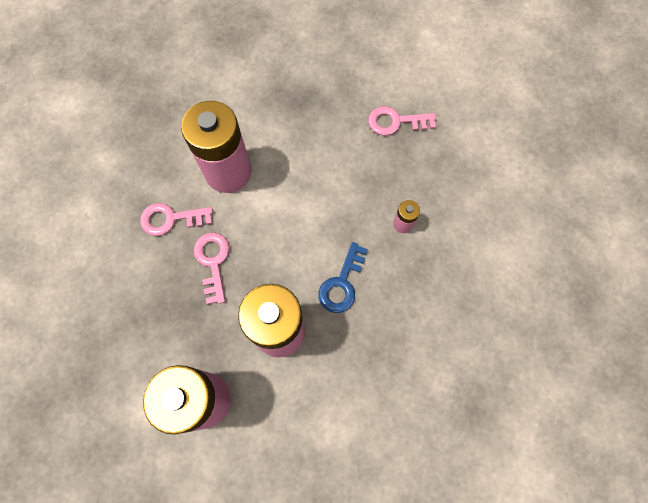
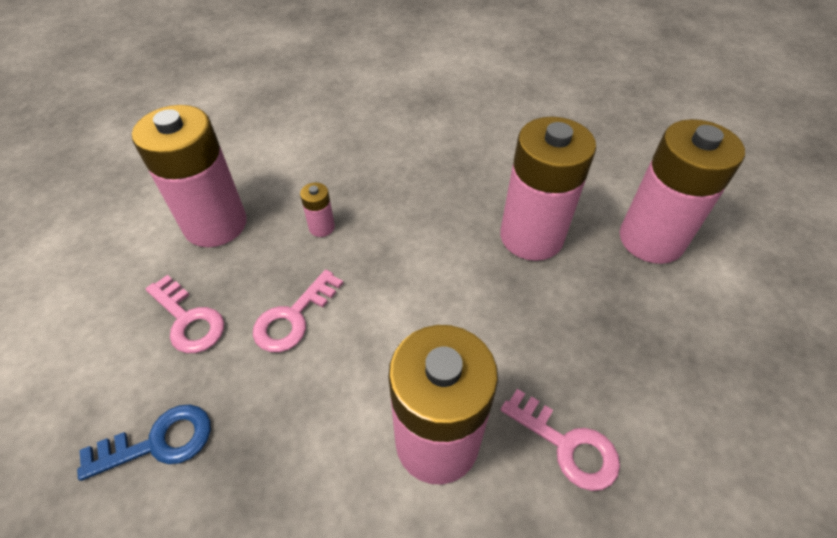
camera: 135 degrees left, 20 degrees down
pink key [193,232,230,304] -> pink key moved to [253,269,343,352]
blue key [319,242,368,313] -> blue key moved to [77,404,211,481]
none -> pink battery [132,105,247,247]

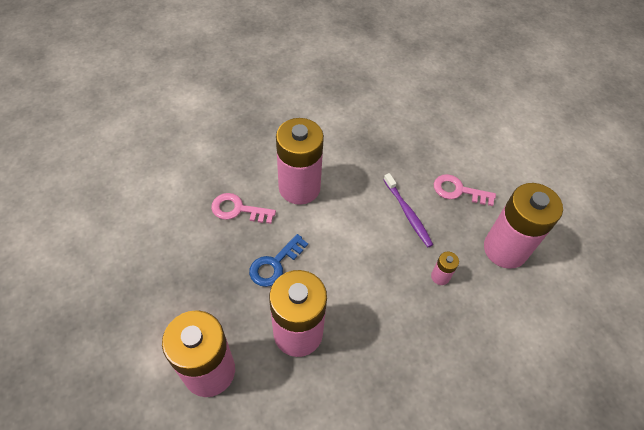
camera: 150 degrees right, 5 degrees up
blue key [77,404,211,481] -> blue key moved to [249,234,308,287]
pink key [253,269,343,352] -> purple toothbrush [384,173,433,247]

